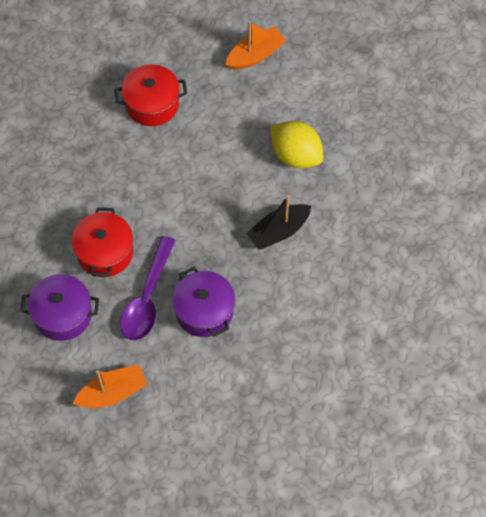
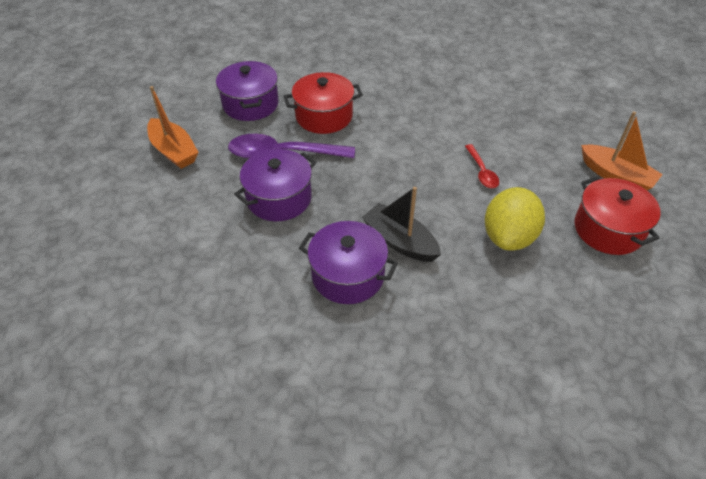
camera: 75 degrees right, 15 degrees down
red pot [114,64,187,126] -> red pot moved to [574,176,661,255]
none -> purple pot [299,221,398,304]
none -> red spoon [465,144,499,188]

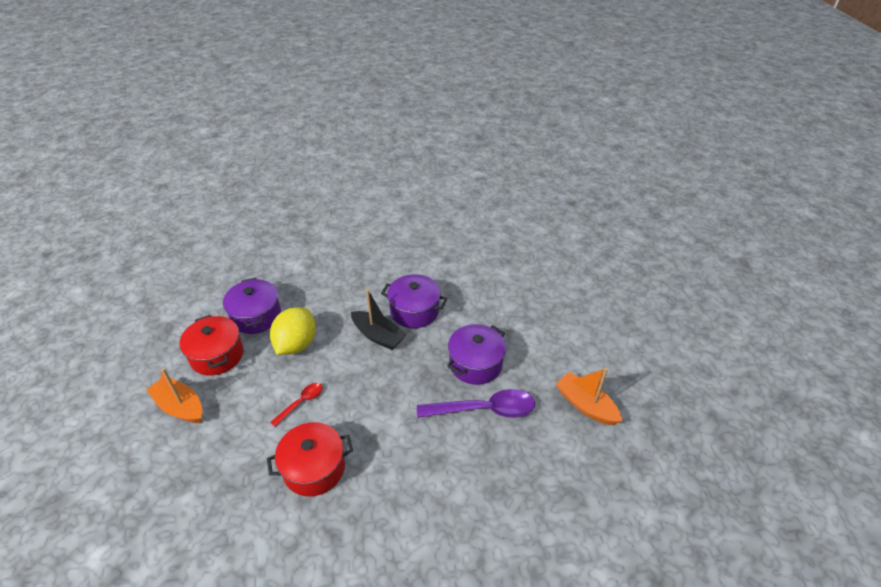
camera: 175 degrees right, 5 degrees down
purple pot [216,61,279,121] -> purple pot moved to [223,278,281,334]
red pot [284,72,363,134] -> red pot moved to [267,422,353,497]
red spoon [465,144,499,188] -> red spoon turned 60 degrees clockwise [270,383,322,427]

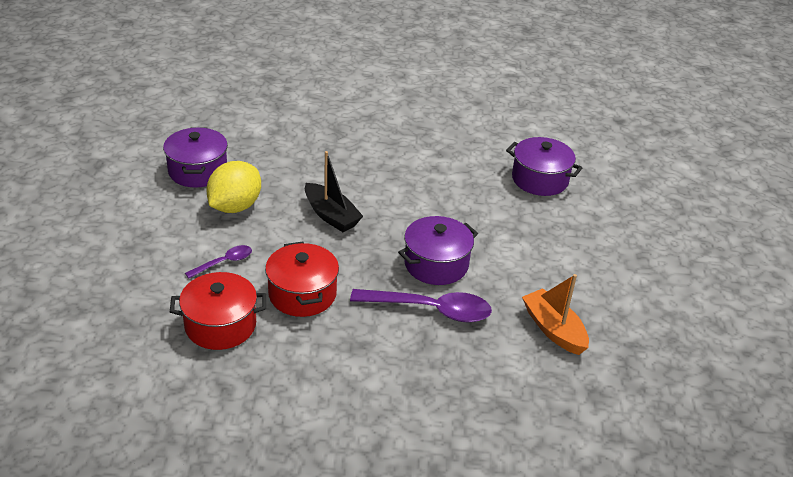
camera: 10 degrees right, 5 degrees down
orange boat [147,368,202,423] -> none
red pot [179,315,244,376] -> red pot moved to [265,242,339,317]
red spoon [270,383,322,427] -> purple spoon [185,245,252,278]
purple pot [381,274,448,328] -> purple pot moved to [506,137,582,196]

